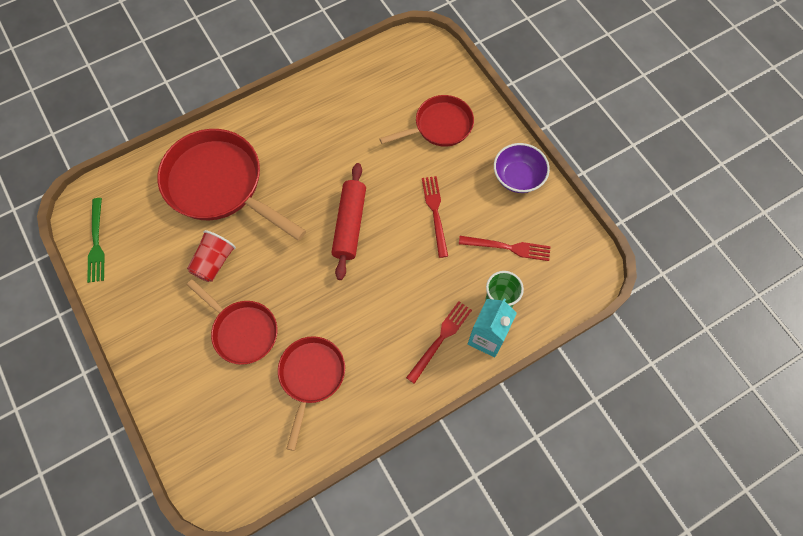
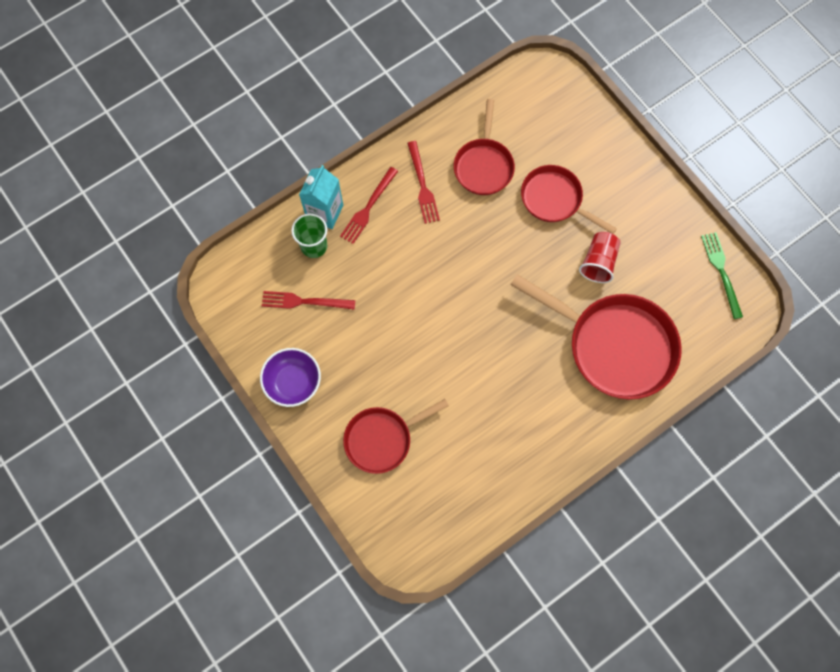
camera: 175 degrees right, 5 degrees up
red rolling pin [331,163,366,280] -> none
red fork [422,176,448,258] -> red fork moved to [407,141,440,224]

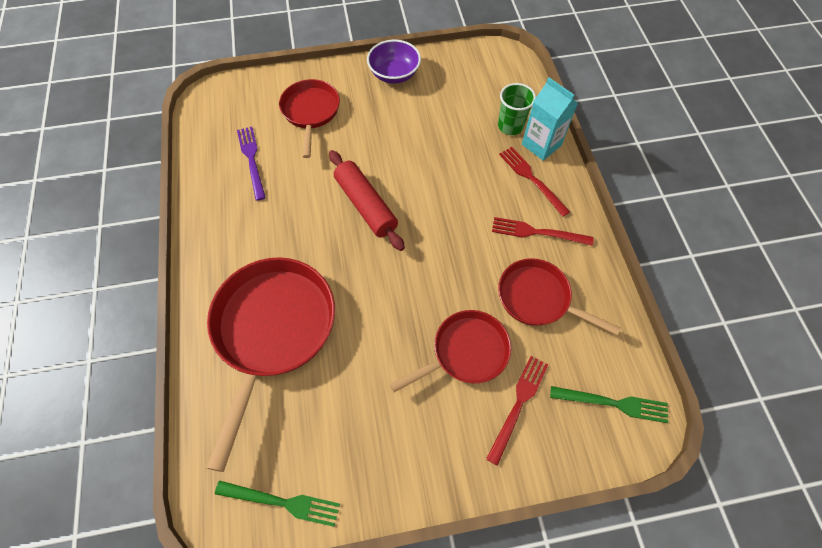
camera: 115 degrees right, 10 degrees down
red fork [262,291,355,310] -> red fork moved to [486,356,549,466]
red pan [511,274,682,400] -> red pan turned 135 degrees clockwise [206,257,335,472]
red cup [579,232,621,283] -> none
none -> purple fork [237,127,266,201]
none -> red rolling pin [329,150,405,251]
none -> green fork [550,386,668,423]

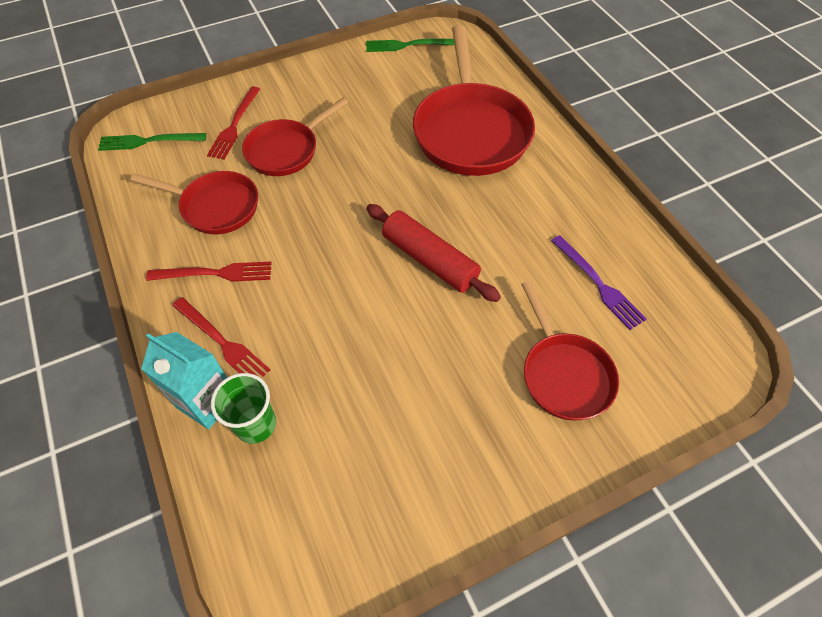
camera: 165 degrees right, 5 degrees down
purple bowl [367,40,421,84] -> none

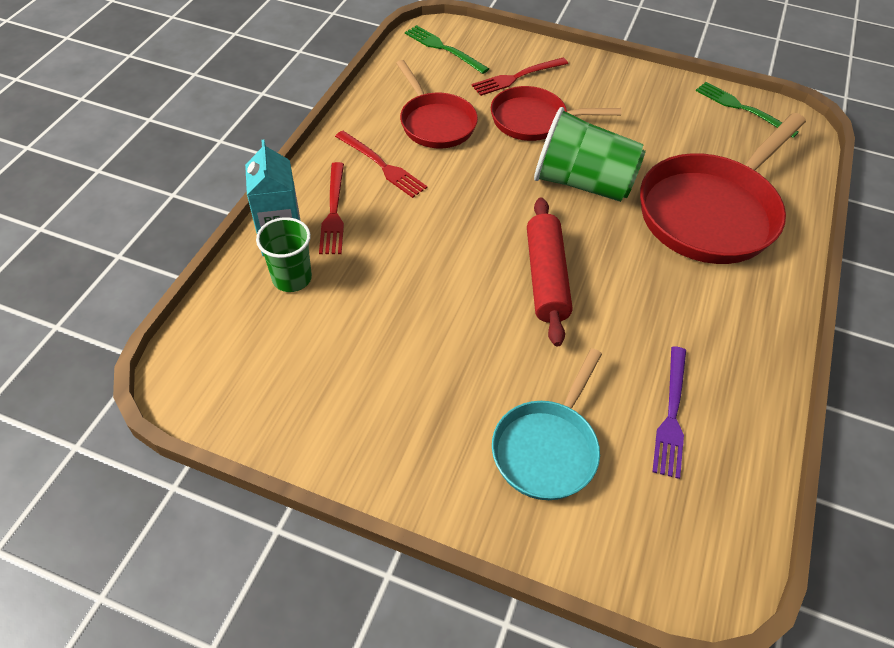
camera: 45 degrees right, 5 degrees down
red pan [521,281,619,421] -> turquoise pan [492,348,602,500]
none -> green cup [534,107,646,202]

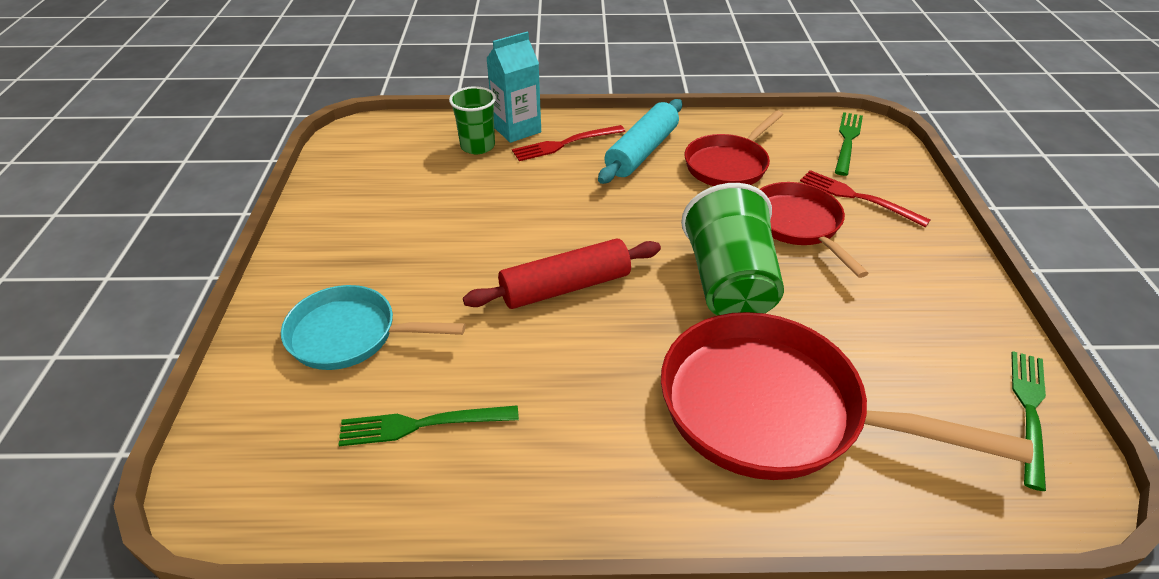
camera: 70 degrees right, 10 degrees down
red fork [335,131,427,198] -> turquoise rolling pin [598,99,682,184]
purple fork [652,346,686,479] -> green fork [338,405,519,446]

